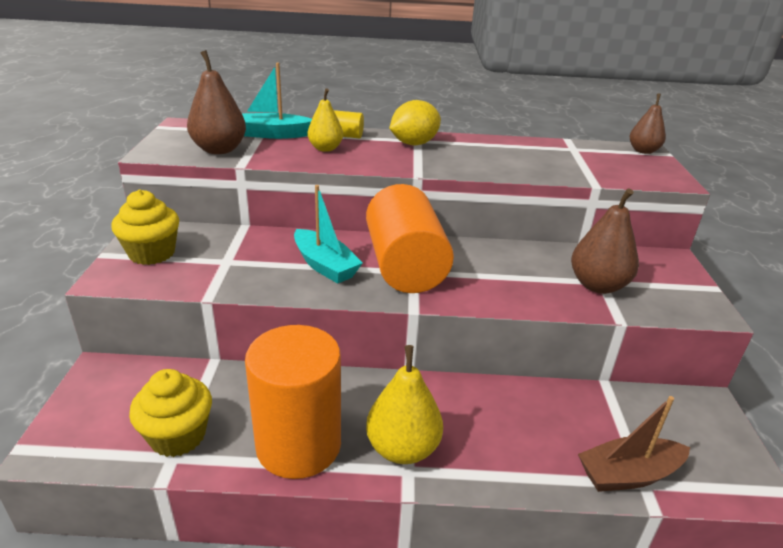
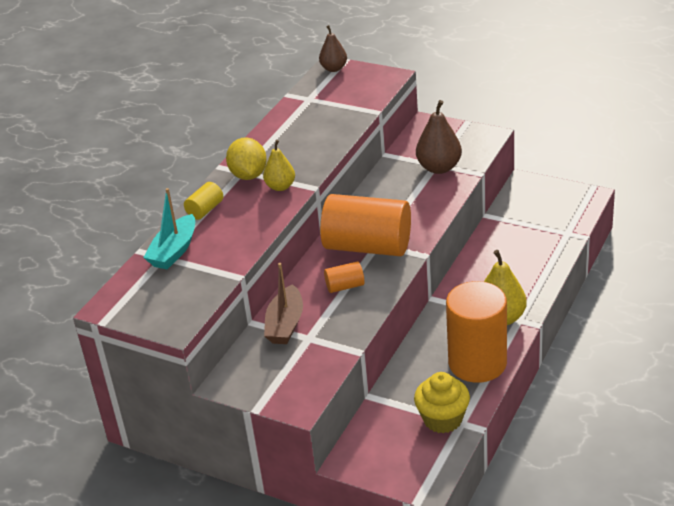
camera: 60 degrees left, 5 degrees up
yellow cupcake [111,190,179,265] -> none
brown pear [187,50,246,154] -> none
turquoise boat [294,185,363,284] -> orange cylinder [324,261,364,293]
yellow pear [308,88,343,152] -> yellow pear moved to [263,140,295,191]
brown boat [578,396,690,492] -> brown boat moved to [264,263,303,344]

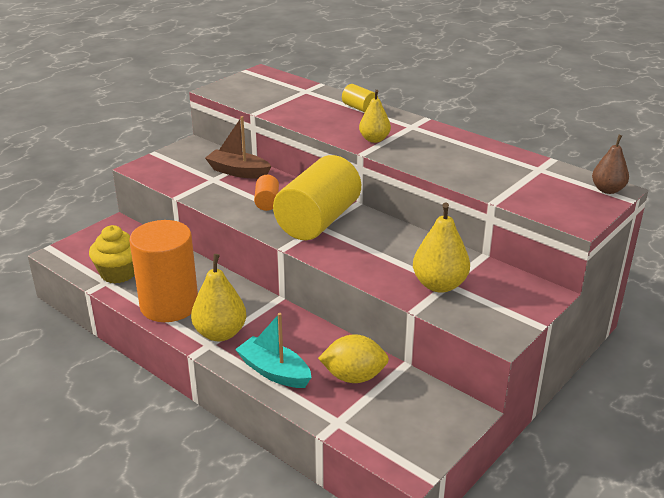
camera: 100 degrees right, 5 degrees down
turquoise boat [143,188,195,269] -> turquoise boat moved to [235,313,312,388]
yellow lemon [226,137,267,180] -> yellow lemon moved to [318,334,389,383]
orange cylinder [320,194,411,256] -> yellow cylinder [273,155,361,240]
brown pear [416,100,462,174] -> yellow pear [413,203,470,293]

